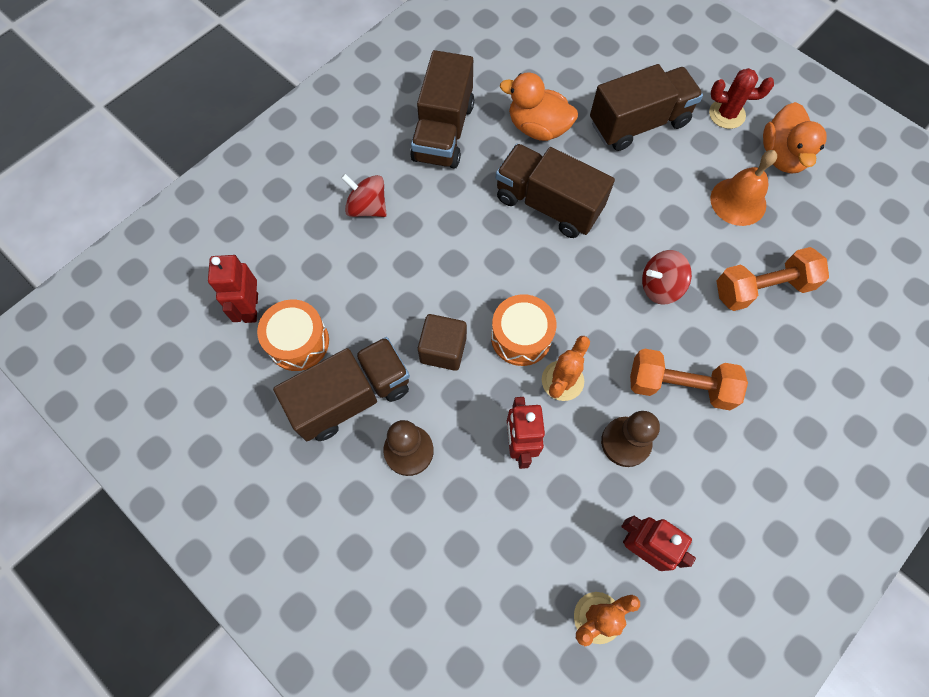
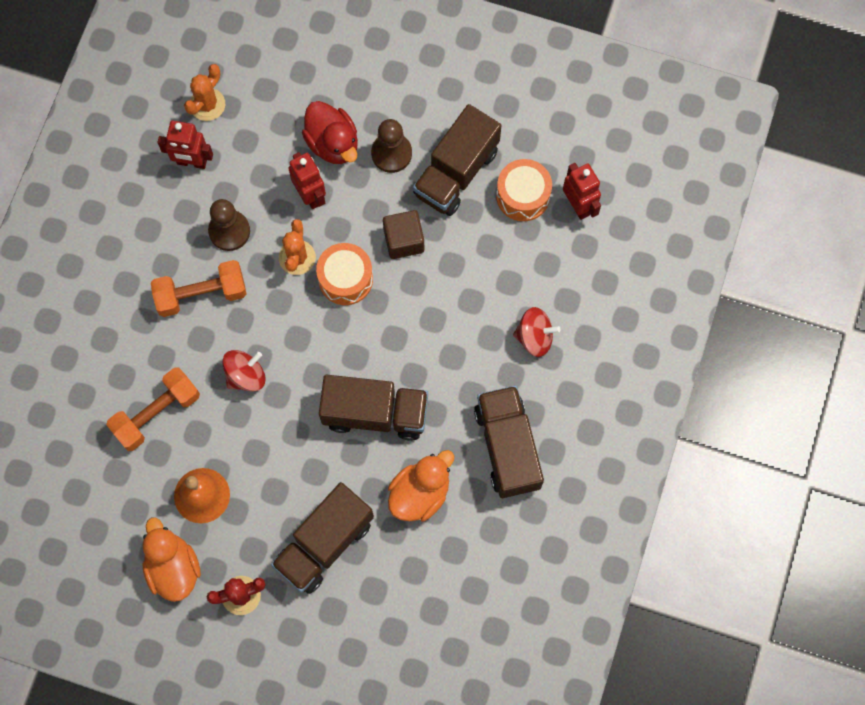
camera: 155 degrees right, 5 degrees up
orange duck [500,72,578,141] -> orange duck turned 45 degrees counterclockwise [388,450,454,522]
none -> red duck [302,101,358,164]

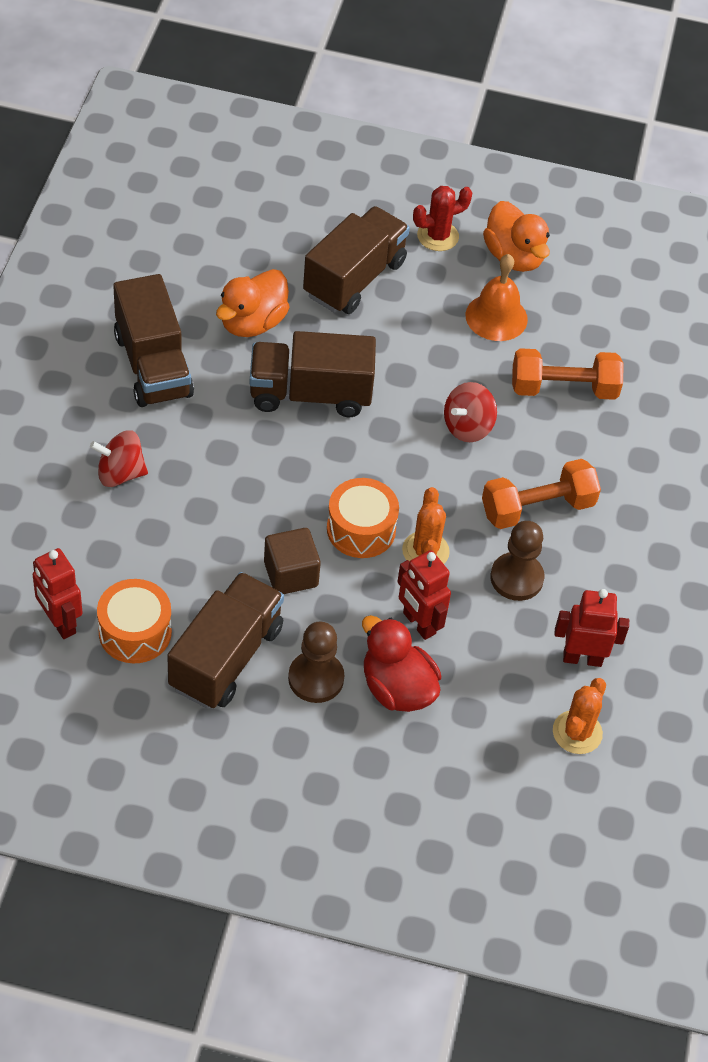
camera: 170 degrees right, 20 degrees down
orange dumbbell [106,367,200,451] -> orange dumbbell turned 45 degrees clockwise [512,348,624,400]

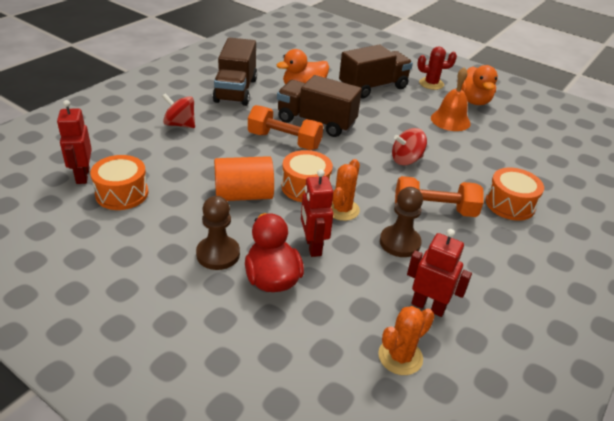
camera: 25 degrees right, 15 degrees down
brown truck [167,572,284,709] -> none
brown cube [264,528,321,594] -> orange cylinder [214,156,274,201]
orange dumbbell [512,348,624,400] -> orange dumbbell moved to [248,105,324,150]
none -> orange drum [485,168,544,221]

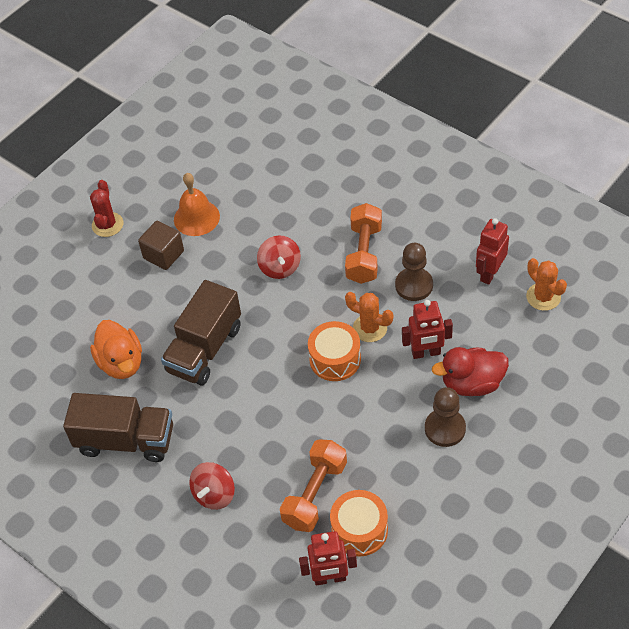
camera: 80 degrees left, 15 degrees up
orange cylinder [214,156,274,201] -> none
orange dumbbell [248,105,324,150] -> orange dumbbell moved to [280,439,347,532]
brown truck [339,45,413,98] -> none
orange duck [457,65,498,105] -> none
orange drum [485,168,544,221] -> none
none -> brown cube [138,221,184,270]

